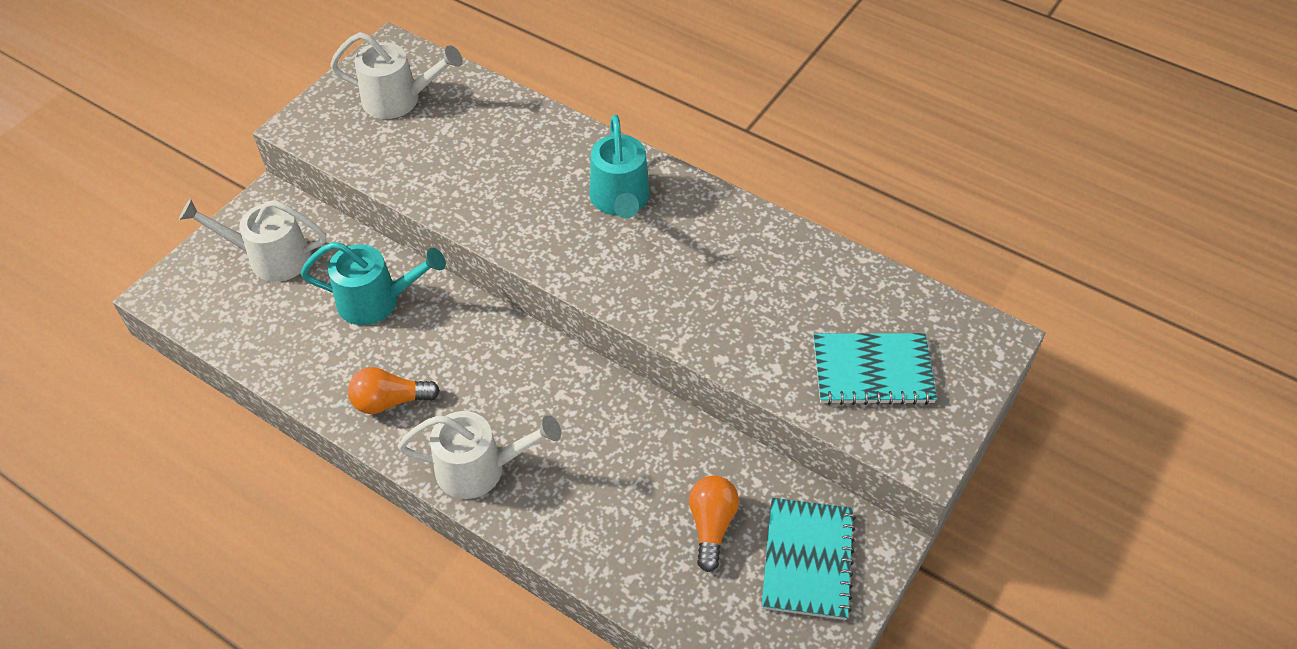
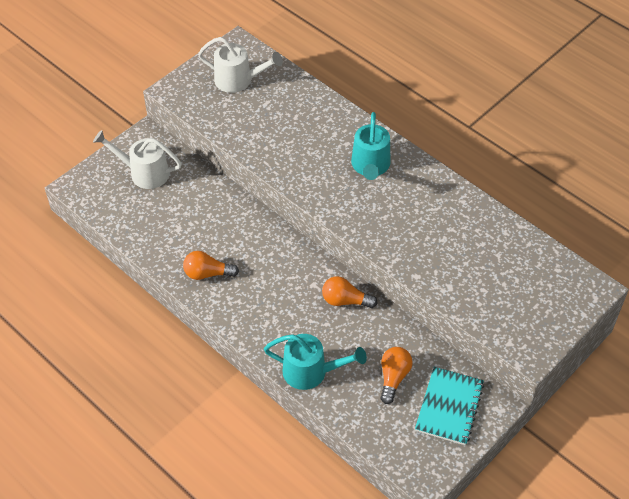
camera: 10 degrees right, 0 degrees up
turquoise watering can [301,242,446,325] -> turquoise watering can moved to [264,334,367,390]
white watering can [398,411,561,499] -> none
turquoise notebook [813,333,937,405] -> none
none -> orange light bulb [322,276,378,308]

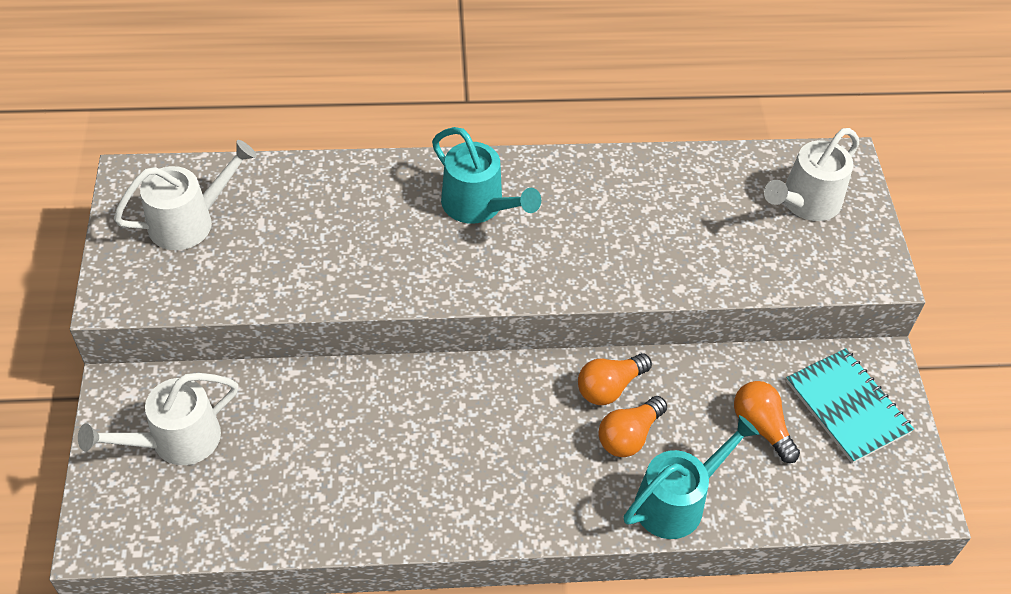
camera: 50 degrees left, 0 degrees up
orange light bulb [183,251,239,280] -> orange light bulb moved to [599,396,667,457]
none -> white watering can [764,128,859,221]

